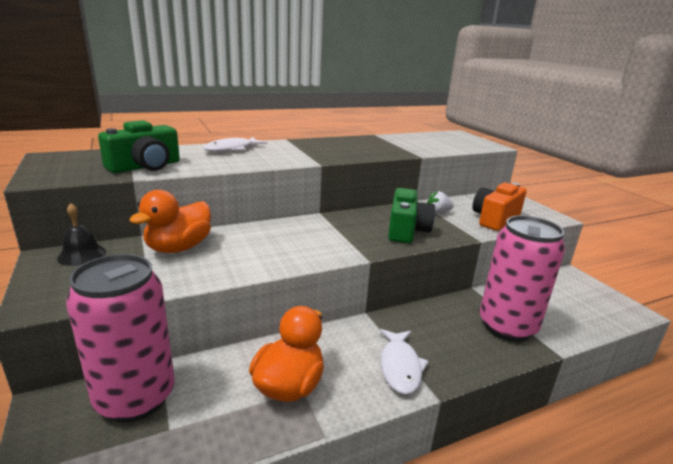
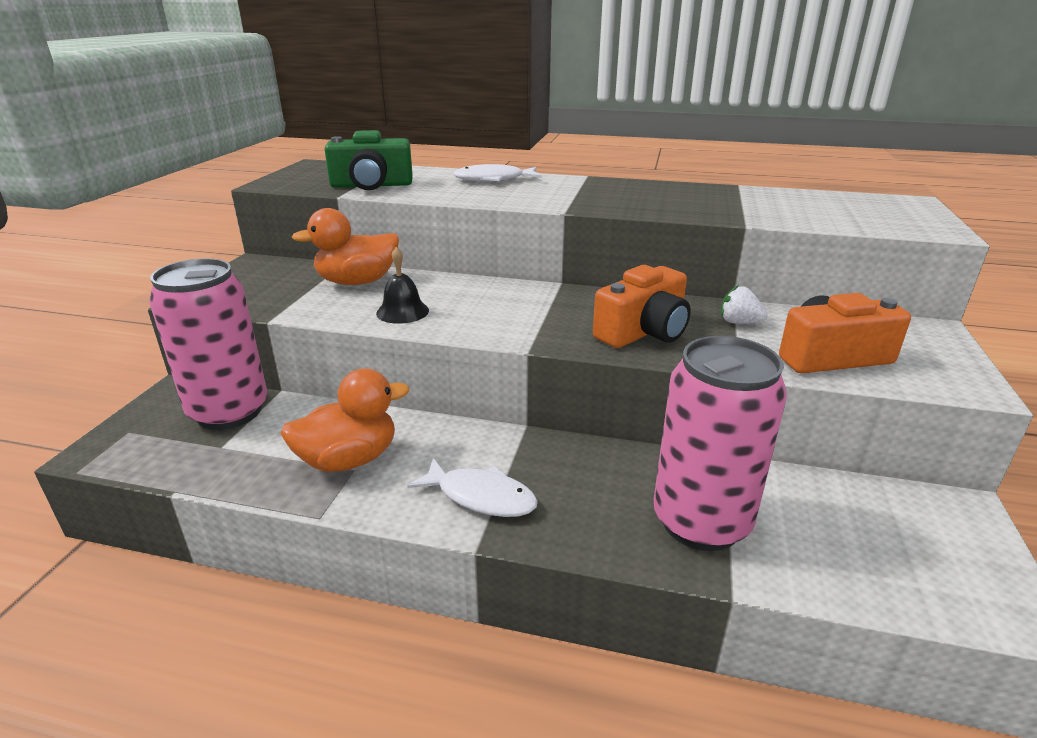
camera: 40 degrees right, 5 degrees up
black bell [57,203,106,266] -> black bell moved to [376,247,429,324]
white fish [379,329,429,395] -> white fish turned 105 degrees counterclockwise [407,458,538,517]
green camera [388,188,435,243] -> orange camera [593,265,691,348]

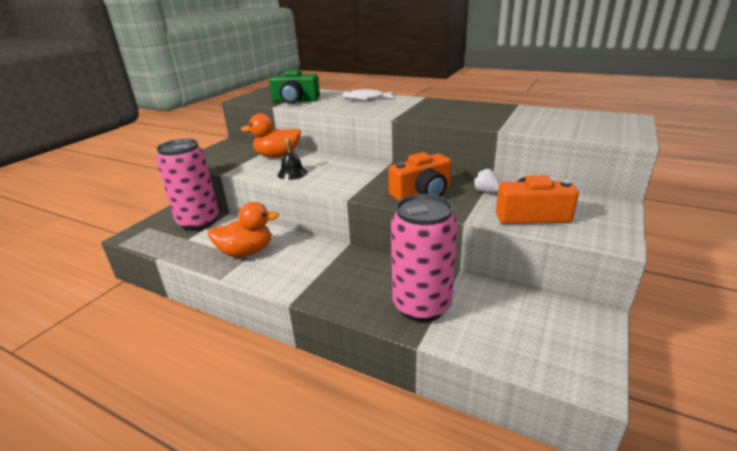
camera: 15 degrees right, 0 degrees up
white fish [407,458,538,517] -> none

